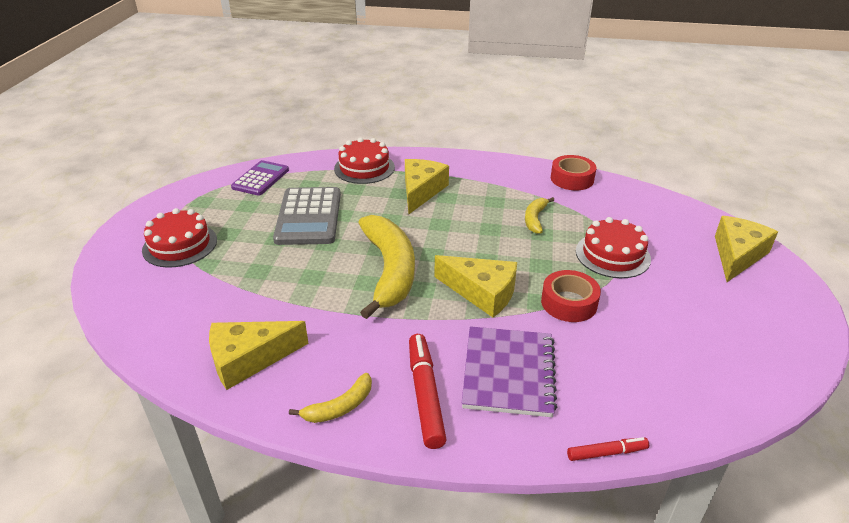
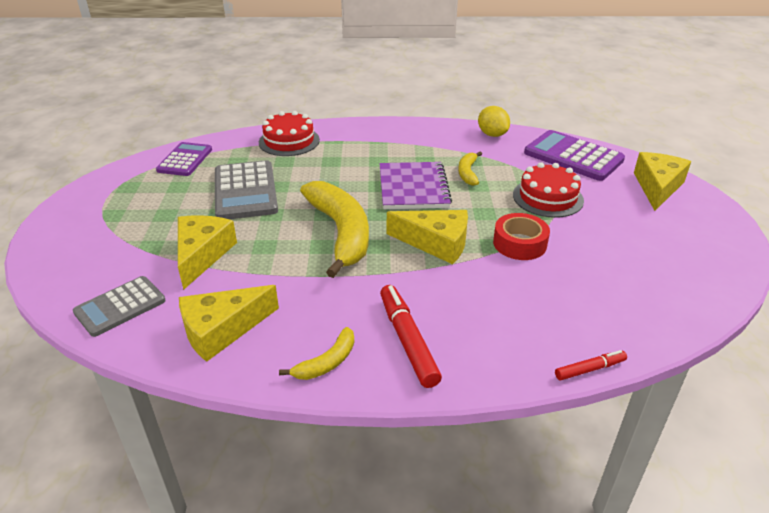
camera: 10 degrees left, 0 degrees up
red cake [142,208,217,268] -> none
yellow cheese [405,159,449,214] -> yellow cheese moved to [178,215,237,290]
purple notebook [462,326,557,417] -> purple notebook moved to [380,162,452,209]
red tape [551,155,597,190] -> yellow lemon [478,106,510,137]
none -> grey calculator [73,276,166,337]
none -> purple calculator [524,130,625,181]

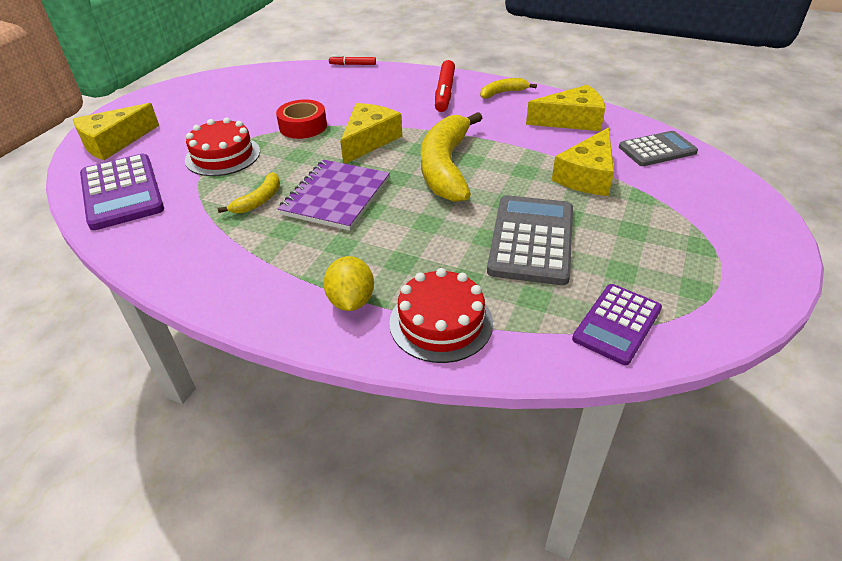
camera: 155 degrees left, 5 degrees up
yellow cheese [387,210,468,264] -> yellow cheese turned 75 degrees clockwise [340,103,402,164]
yellow lemon [478,106,510,137] -> yellow lemon moved to [323,256,374,311]

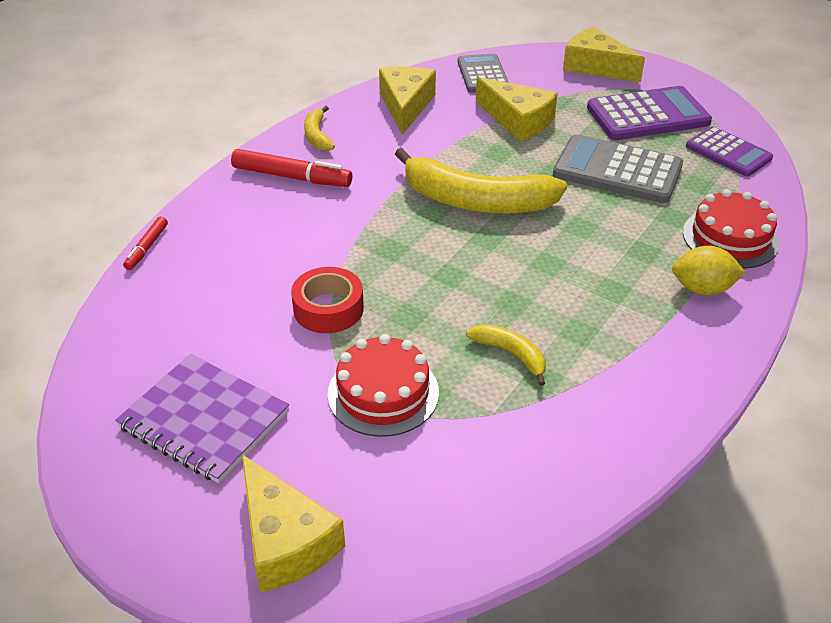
camera: 80 degrees left, 0 degrees up
purple calculator [80,154,164,230] -> purple calculator moved to [587,86,712,140]
purple notebook [278,160,390,231] -> purple notebook moved to [115,354,289,483]
yellow cheese [340,103,402,164] -> yellow cheese moved to [563,27,645,82]

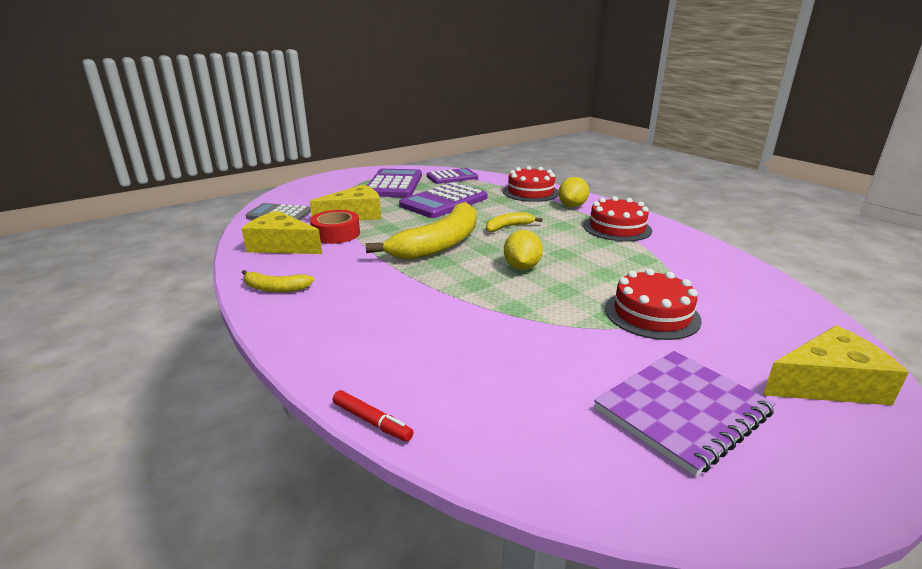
camera: 70 degrees left, 15 degrees down
red marker [231,149,352,187] -> none
red tape [291,267,364,333] -> red tape moved to [310,210,360,244]
yellow banana [466,324,546,386] -> yellow banana moved to [486,212,542,232]
grey calculator [553,134,683,203] -> purple calculator [399,182,488,218]
yellow cheese [563,27,645,82] -> none
none -> yellow lemon [504,230,543,270]
none -> red cake [583,196,652,242]

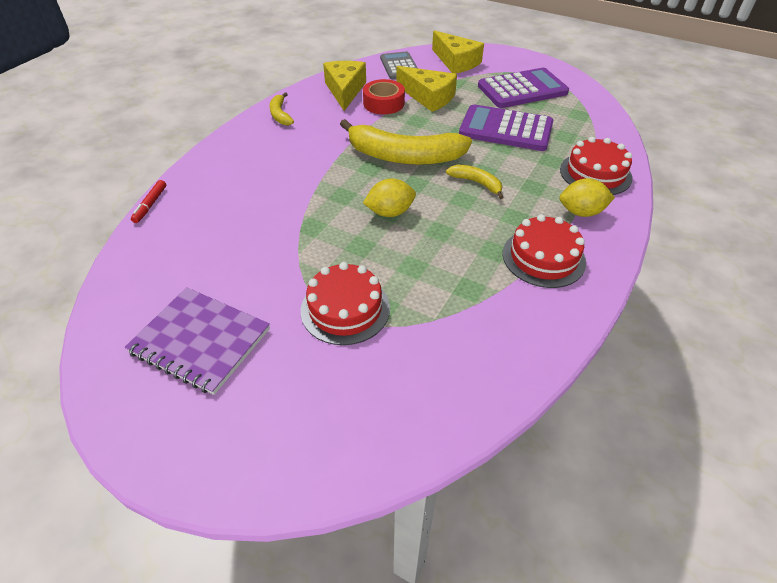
camera: 65 degrees right, 20 degrees up
purple calculator [427,168,478,184] -> none
yellow cheese [763,326,909,405] -> yellow cheese moved to [432,30,484,74]

